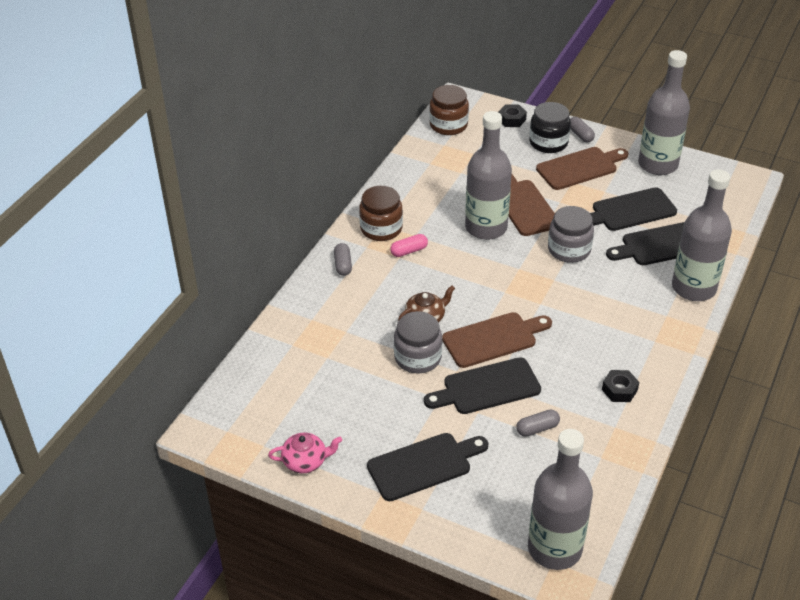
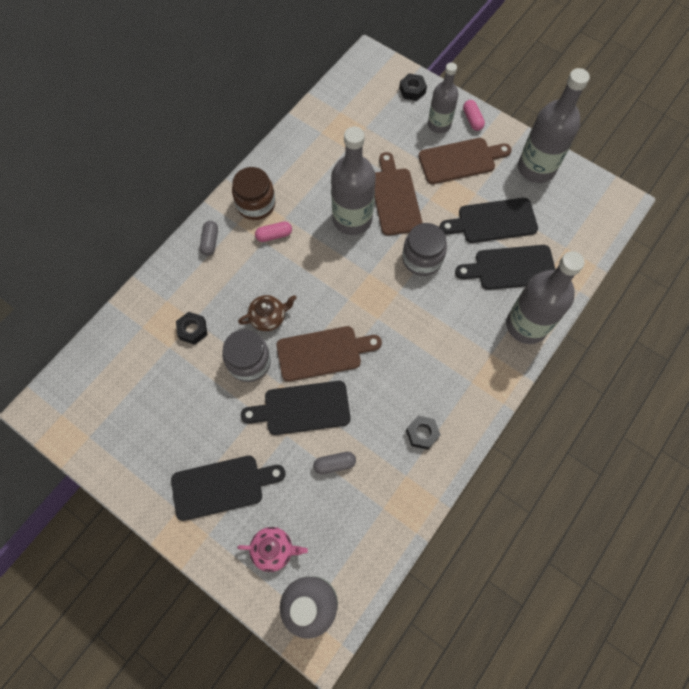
camera: 10 degrees right, 25 degrees up
pink teapot [268,433,342,473] -> pink teapot moved to [237,527,308,572]
brown jar [429,85,469,135] -> none
black jar [529,102,571,153] -> grey bottle [428,62,458,133]
grey capsule [570,117,595,142] -> pink capsule [463,100,485,131]
none -> black nut [176,312,207,345]

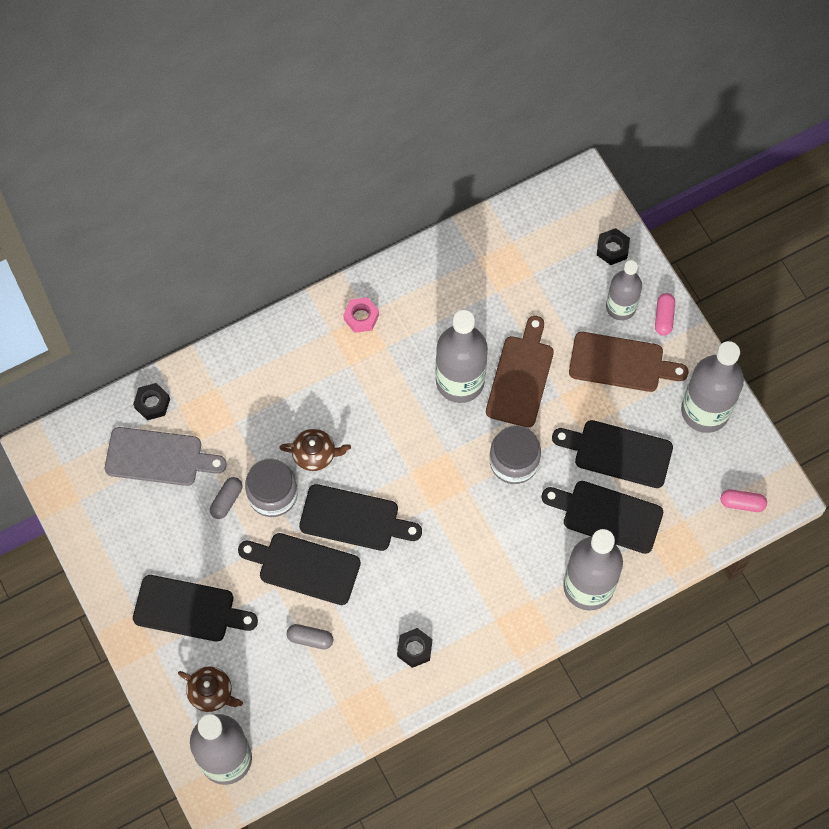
camera: 25 degrees right, 0 degrees up
black nut [176,312,207,345] -> black nut moved to [133,383,170,420]
grey capsule [200,221,218,256] -> grey capsule moved to [210,477,242,519]
brown jar [232,167,275,220] -> pink nut [343,297,379,333]
pink teapot [237,527,308,572] -> brown teapot [178,666,243,712]
pink capsule [255,221,292,242] -> pink capsule moved to [721,489,767,512]
brown cutting board [276,326,382,382] -> black cutting board [299,484,422,551]
none -> grey cutting board [105,427,227,486]

